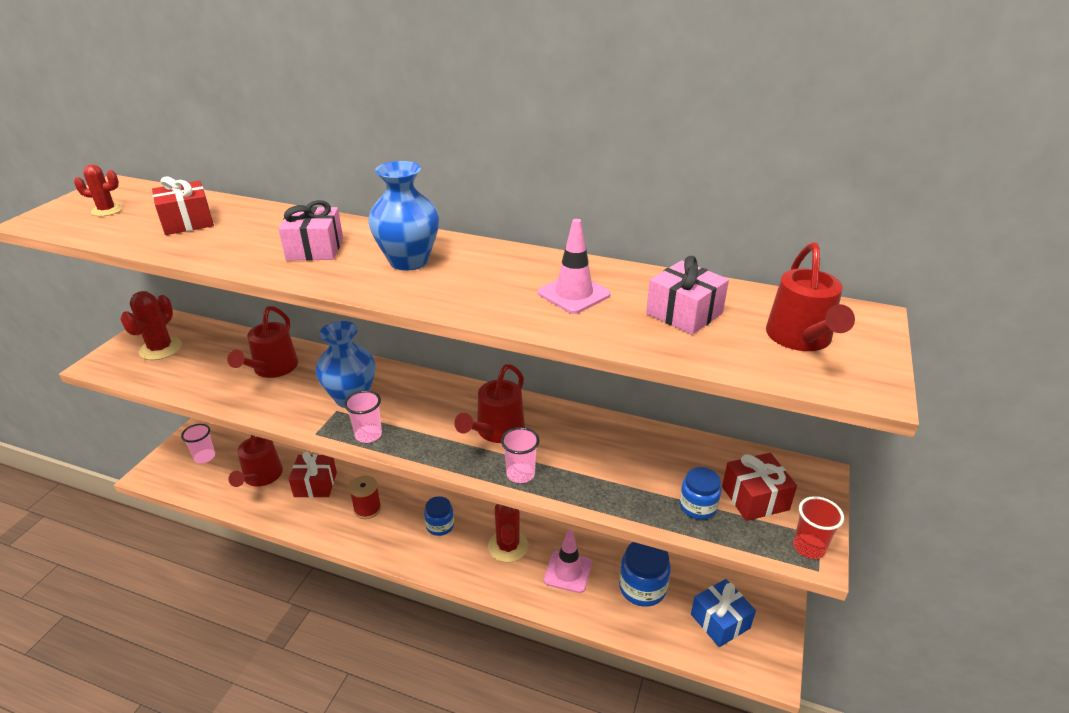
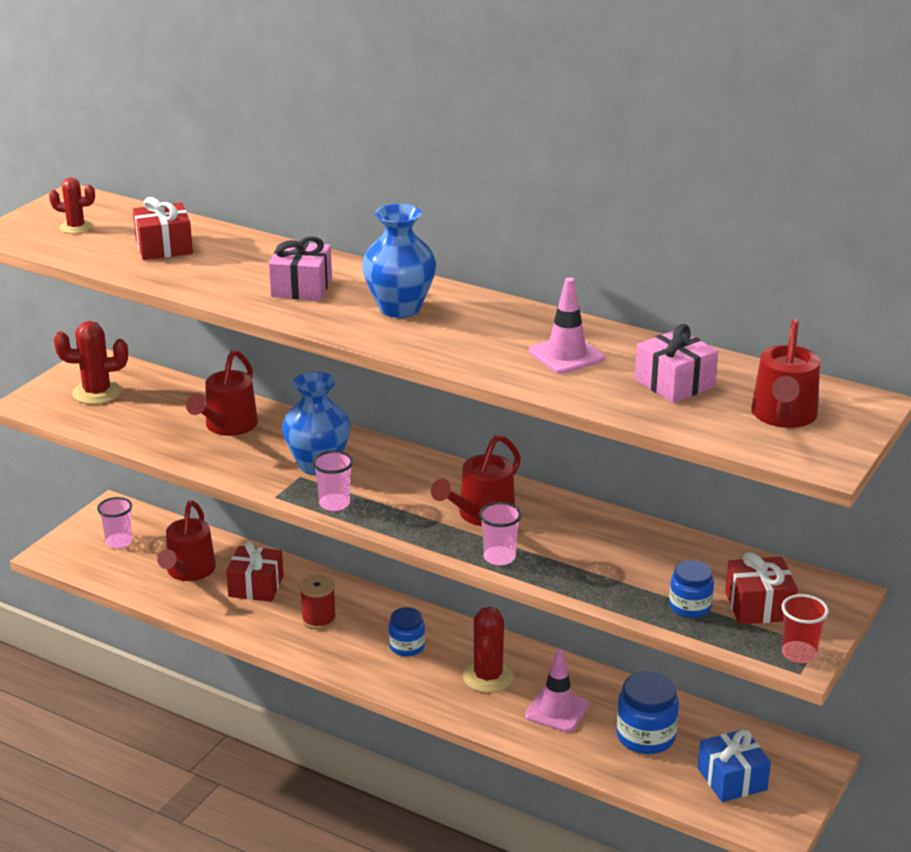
camera: 10 degrees right, 5 degrees down
red cactus [121,291,182,360] -> red cactus turned 60 degrees clockwise [54,321,128,404]

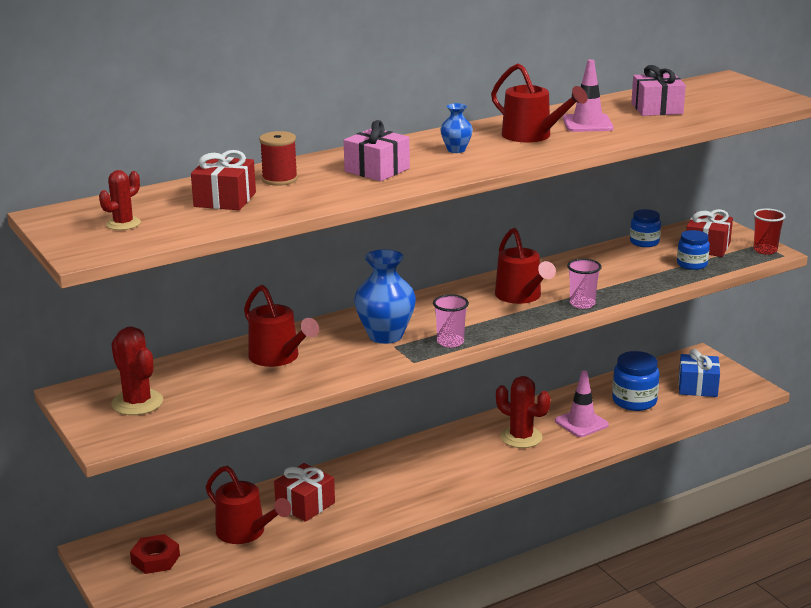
camera: 60 degrees left, 5 degrees down
red cactus [54,321,128,404] -> red cactus turned 60 degrees counterclockwise [111,326,163,415]
pink cup [97,497,132,549] -> red nut [130,534,180,574]
red spool [300,575,336,630] -> red spool moved to [259,131,298,186]
blue vase [362,204,436,318] -> blue vase [440,103,473,153], size x0.51
blue jar [388,607,425,657] -> blue jar moved to [630,209,661,247]
red watering can [751,319,820,428] -> red watering can moved to [491,63,587,142]

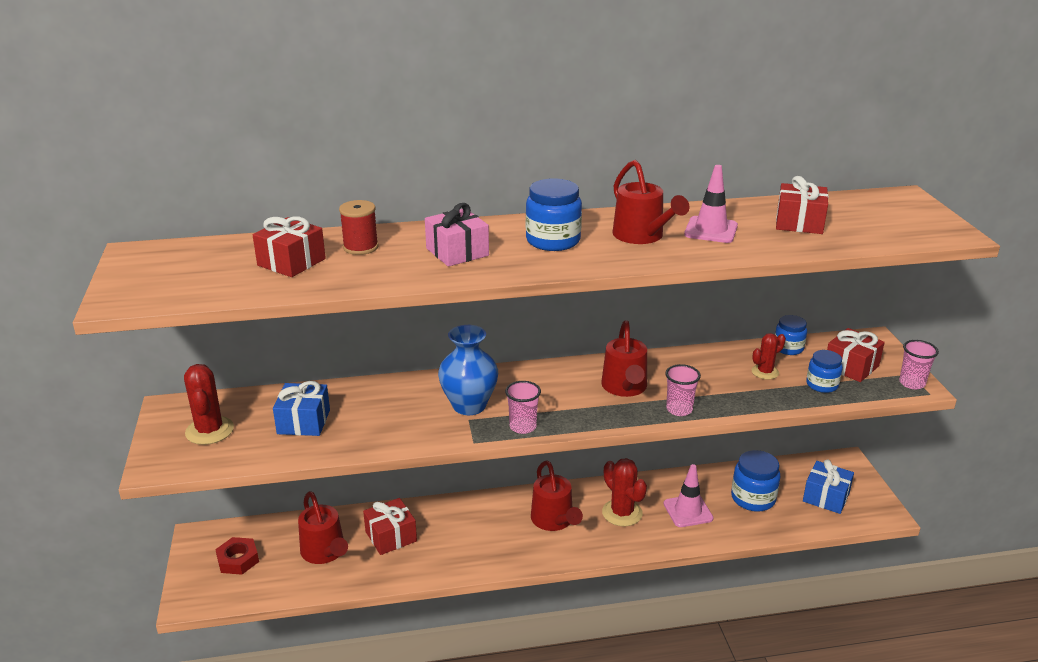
camera: 20 degrees right, 5 degrees up
red cactus [99,170,141,230] -> red cactus moved to [752,333,786,380]
red watering can [244,285,319,367] -> red watering can moved to [531,460,583,531]
blue vase [440,103,473,153] -> blue jar [526,178,582,251]
pink gift [631,65,686,116] -> red gift [776,176,828,234]
red cup [753,208,786,255] -> pink cup [899,340,939,389]
none -> blue gift [273,381,330,436]

